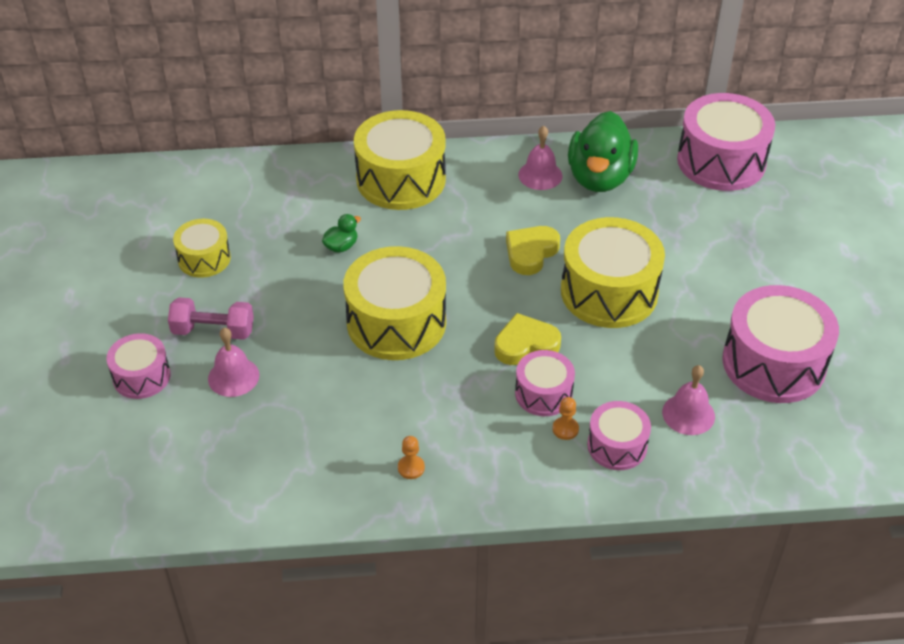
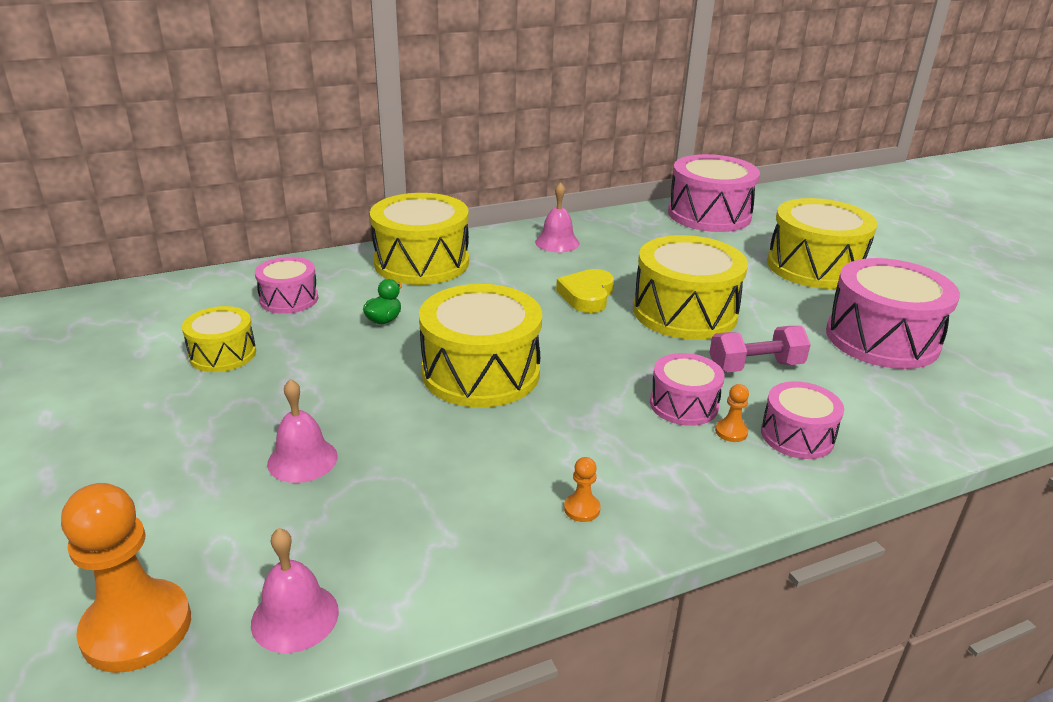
camera: 20 degrees left, 15 degrees down
pink drum [106,333,171,399] -> pink drum moved to [255,257,318,314]
pink dumbbell [168,297,254,340] -> pink dumbbell moved to [709,326,811,372]
yellow heart [494,313,561,365] -> none
green duck [568,111,638,192] -> none
pink bell [662,365,715,435] -> pink bell moved to [251,528,339,653]
none -> orange pawn [61,483,191,673]
none -> yellow drum [767,198,877,289]

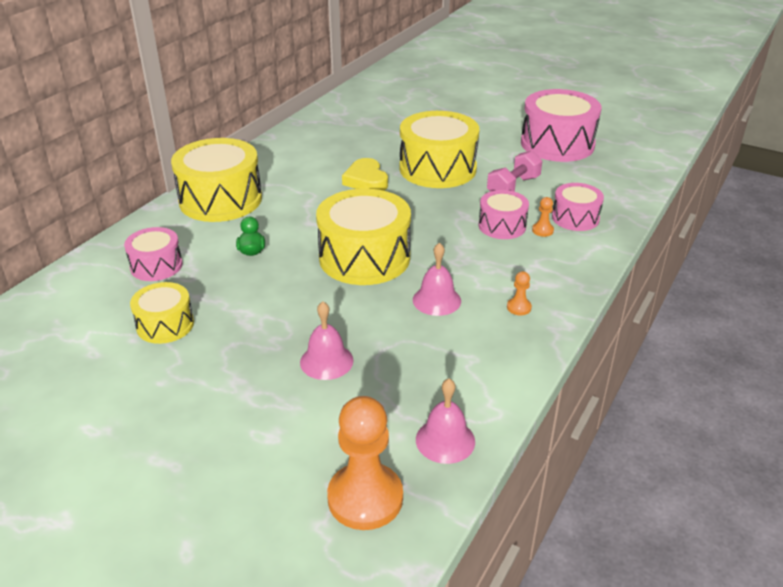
camera: 35 degrees left, 5 degrees up
pink bell [535,182,580,252] -> pink bell moved to [413,243,461,316]
pink drum [668,154,760,232] -> none
yellow drum [767,198,877,289] -> none

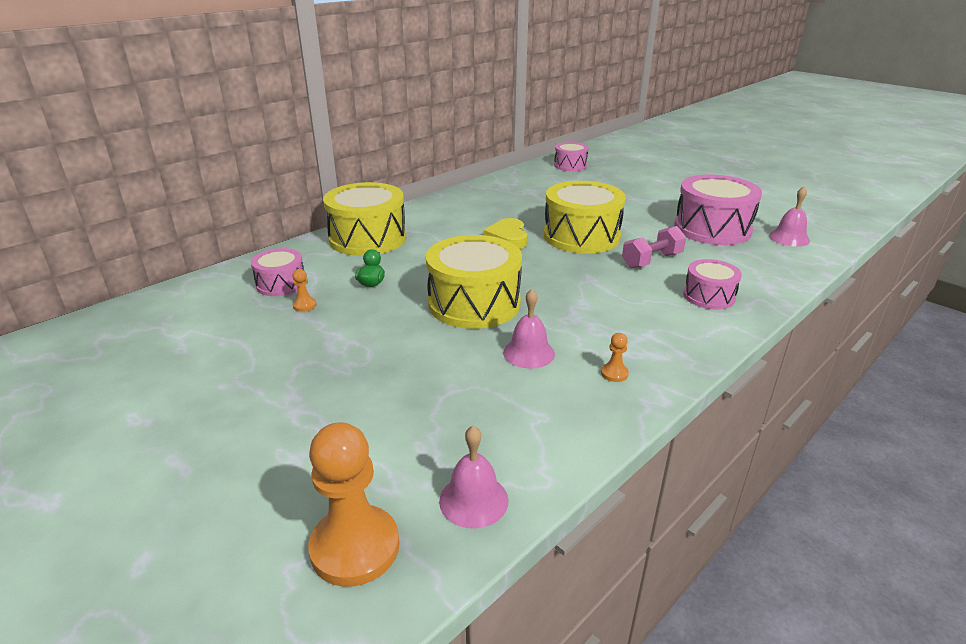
camera: 15 degrees right, 5 degrees down
yellow drum [130,282,194,344] -> none
pink bell [300,301,353,380] -> pink bell moved to [769,187,810,247]
pink drum [479,190,529,239] -> pink drum moved to [554,142,588,171]
orange pawn [532,197,554,237] -> orange pawn moved to [292,269,316,312]

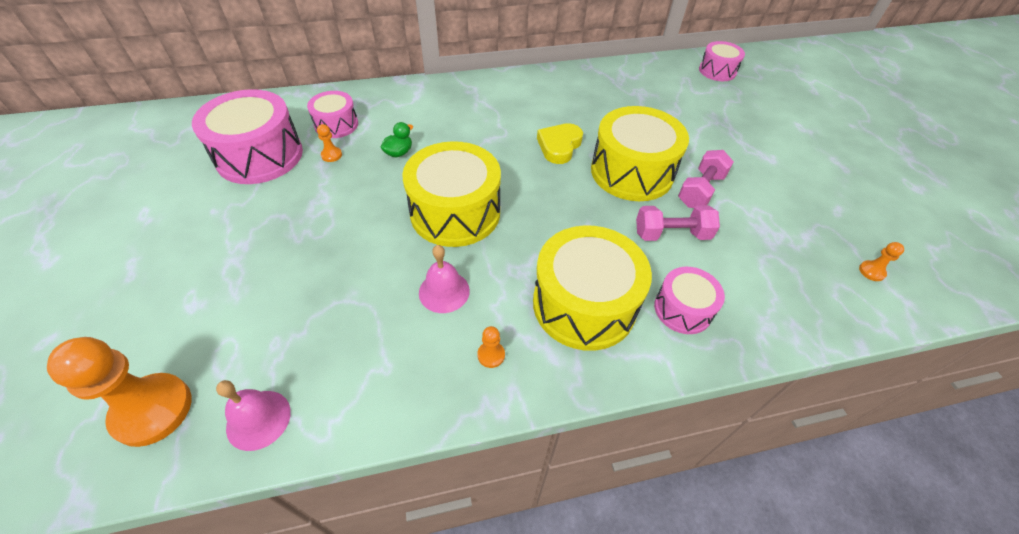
camera: 30 degrees right, 20 degrees up
yellow drum [323,182,406,256] -> yellow drum moved to [533,225,652,351]
pink drum [674,174,762,245] -> pink drum moved to [192,89,303,184]
pink bell [769,187,810,247] -> orange pawn [859,242,904,281]
none -> pink dumbbell [678,150,734,208]

